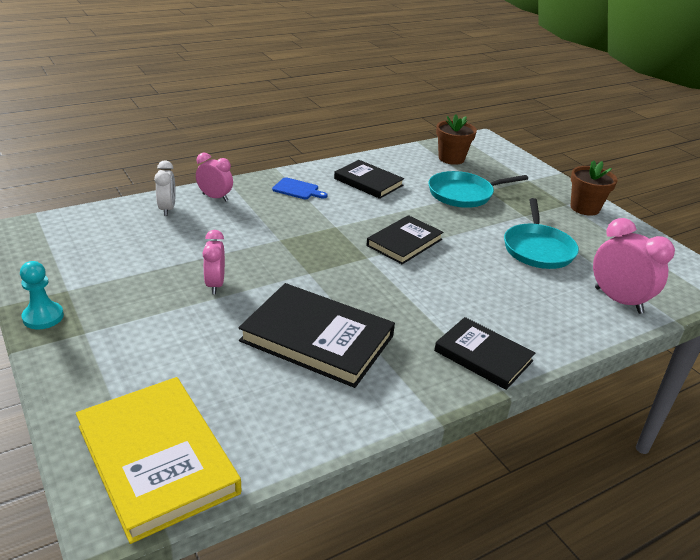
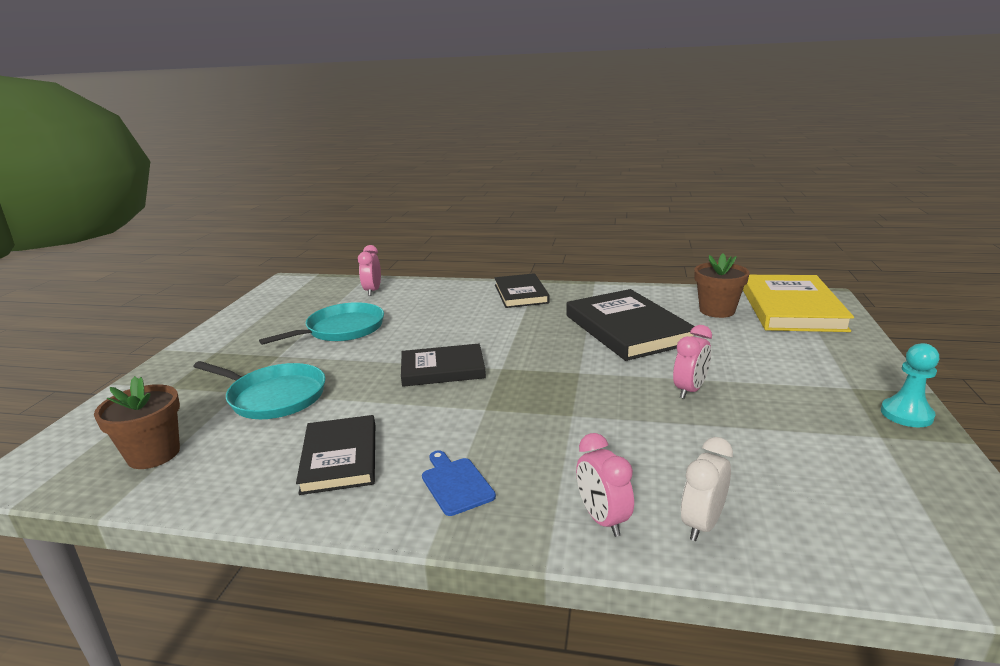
camera: 135 degrees left, 10 degrees down
brown flower pot [570,160,618,216] -> brown flower pot moved to [694,253,750,318]
pink clock [593,218,675,314] -> pink clock [358,245,381,296], size x0.64

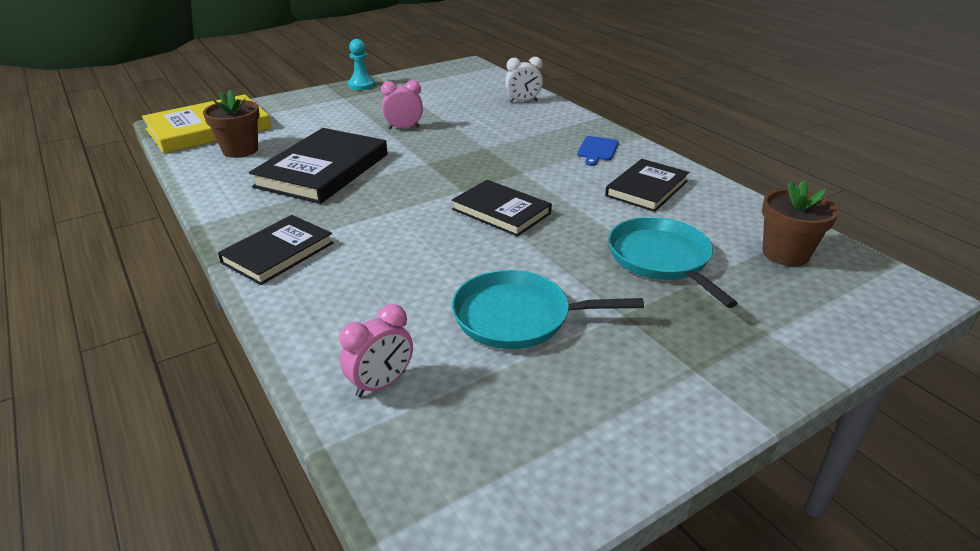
camera: 135 degrees left, 10 degrees up
pink clock [576,433,634,537] -> none

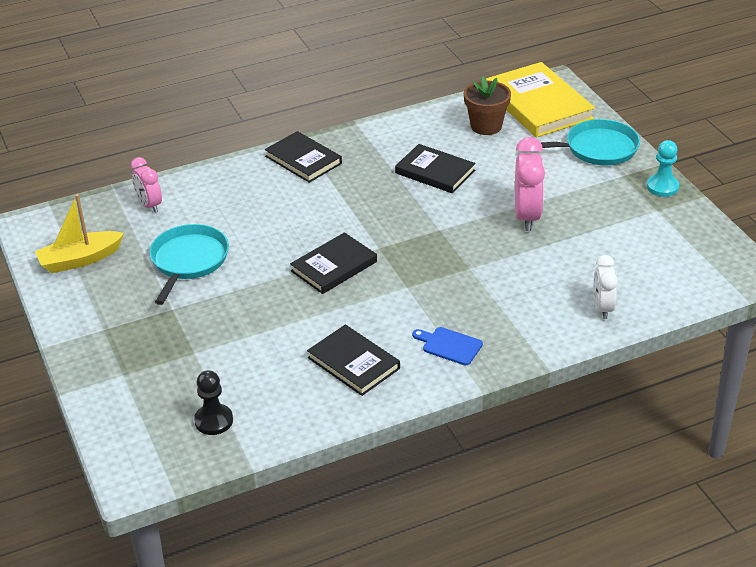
camera: 100 degrees right, 5 degrees up
black book [249,128,388,204] -> black book [395,144,476,193], size x0.63
pink clock [381,80,423,129] -> pink clock [515,137,545,231], size x1.57
turquoise pan [608,217,738,308] -> turquoise pan moved to [540,119,640,165]
brown flower pot [762,180,839,266] -> black pawn [194,370,233,435]
none -> yellow boat [35,194,124,273]

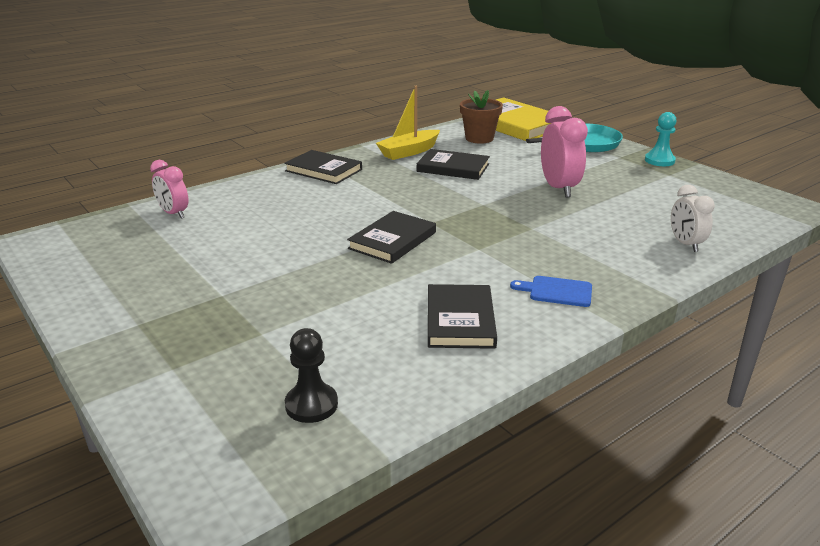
camera: 15 degrees left, 10 degrees down
yellow boat [35,194,124,273] -> yellow boat moved to [376,86,440,160]
turquoise pan [149,224,229,305] -> none
black book [307,325,400,396] -> black book turned 60 degrees clockwise [428,284,497,349]

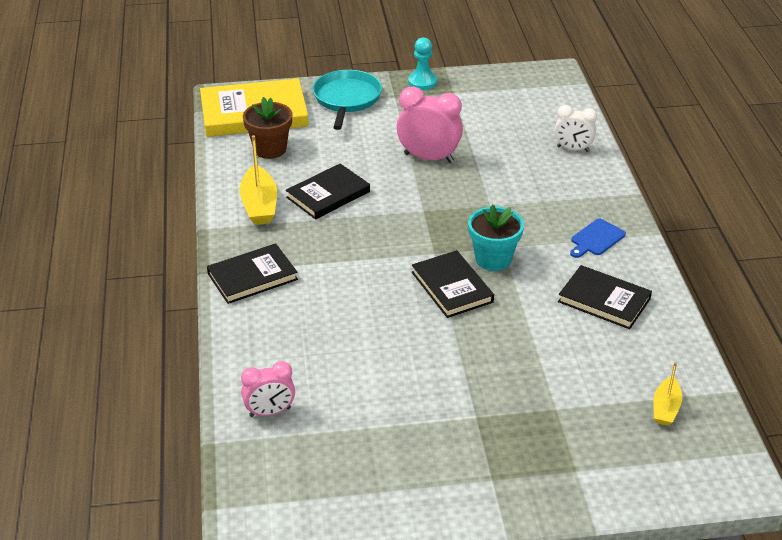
camera: 60 degrees left, 10 degrees up
black pawn [285,328,338,423] -> yellow boat [654,362,682,426]
none -> turquoise flower pot [468,205,524,271]

